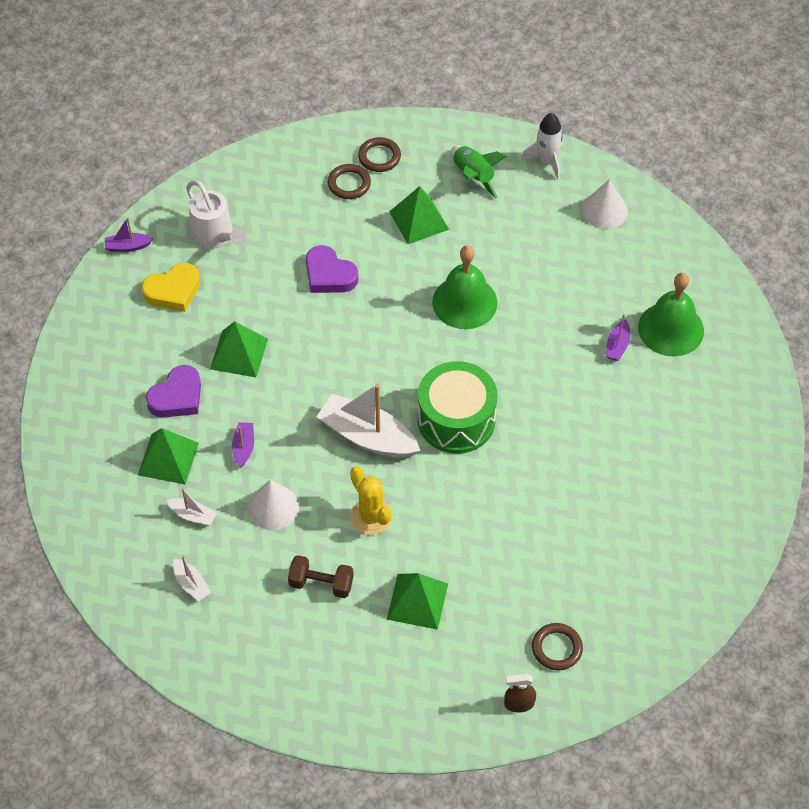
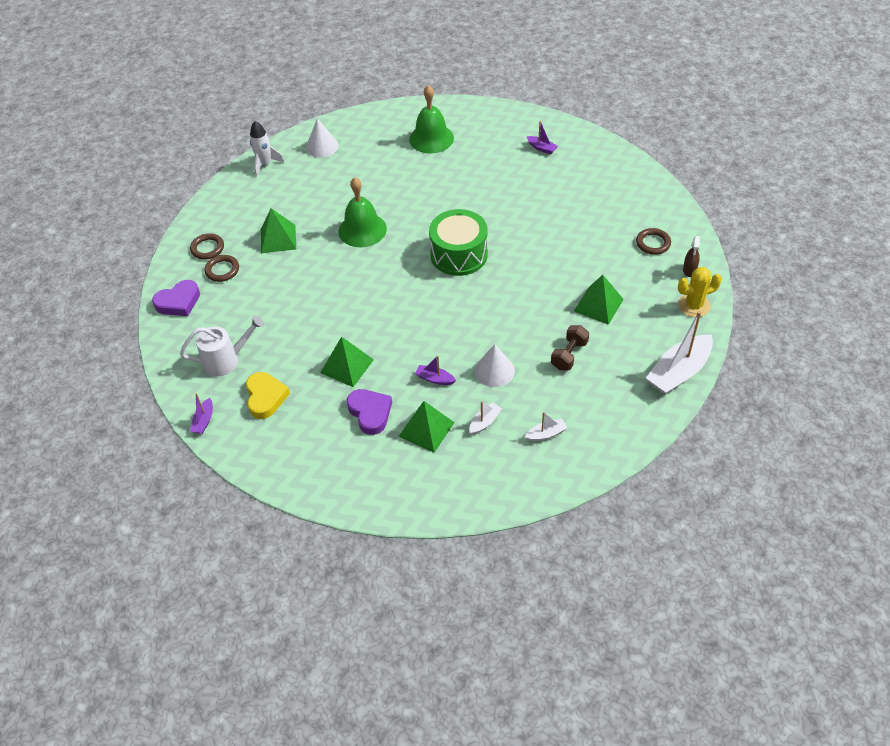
camera: 70 degrees left, 5 degrees down
purple heart [306,245,359,293] -> purple heart moved to [152,280,200,316]
white boat [316,384,421,458] -> white boat moved to [646,311,713,395]
yellow cactus [350,466,393,535] -> yellow cactus moved to [678,267,722,317]
green rocket [451,145,507,198] -> none
purple boat [606,314,630,361] -> purple boat moved to [526,121,558,154]

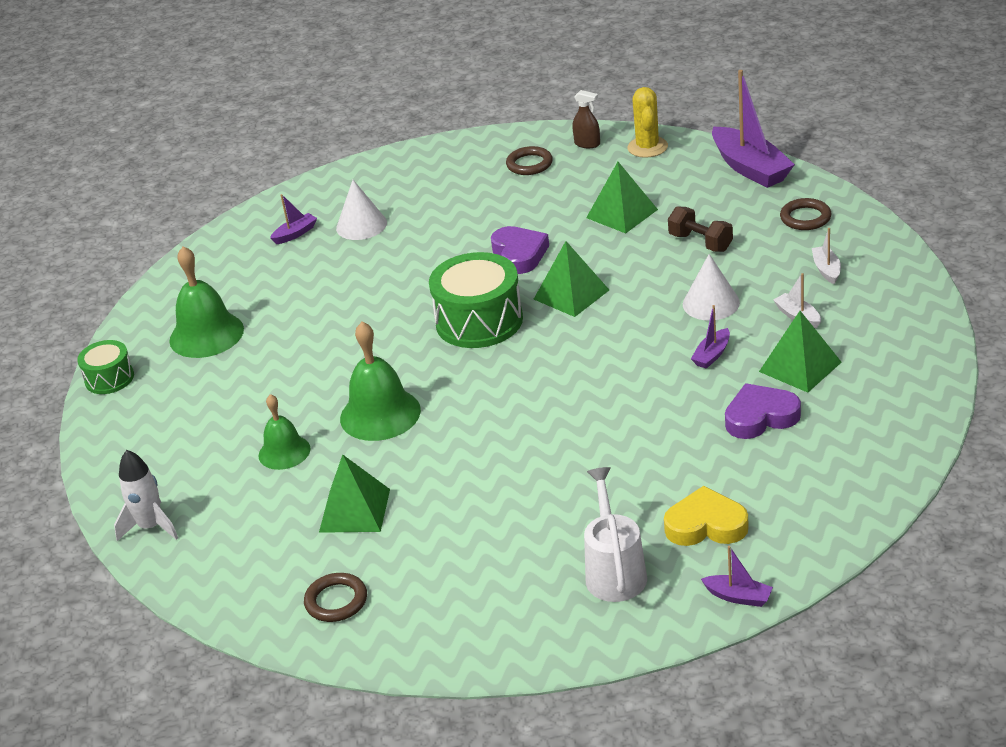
camera: 75 degrees left, 15 degrees down
purple heart [152,280,200,316] -> purple heart moved to [491,226,549,274]
brown ring [204,255,239,282] -> brown ring moved to [780,198,831,230]
white cone [306,118,339,158] -> white cone moved to [336,180,387,240]
green pyramid [320,337,374,387] -> green pyramid moved to [534,241,609,317]
white boat [646,311,713,395] -> purple boat [712,70,795,188]
none -> green drum [77,340,134,394]
none -> green bell [259,394,310,470]

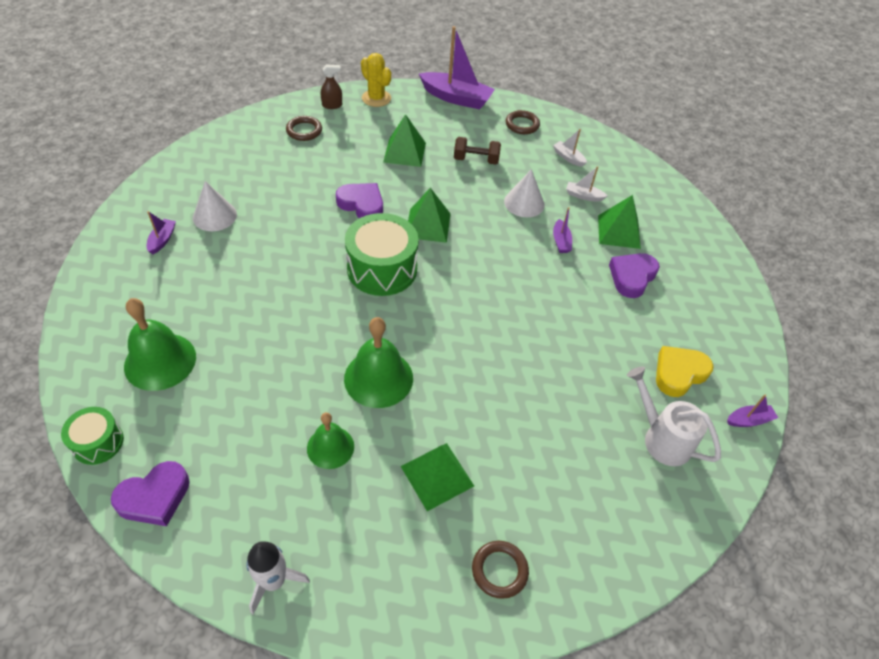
camera: 45 degrees left, 15 degrees up
none -> purple heart [111,461,190,526]

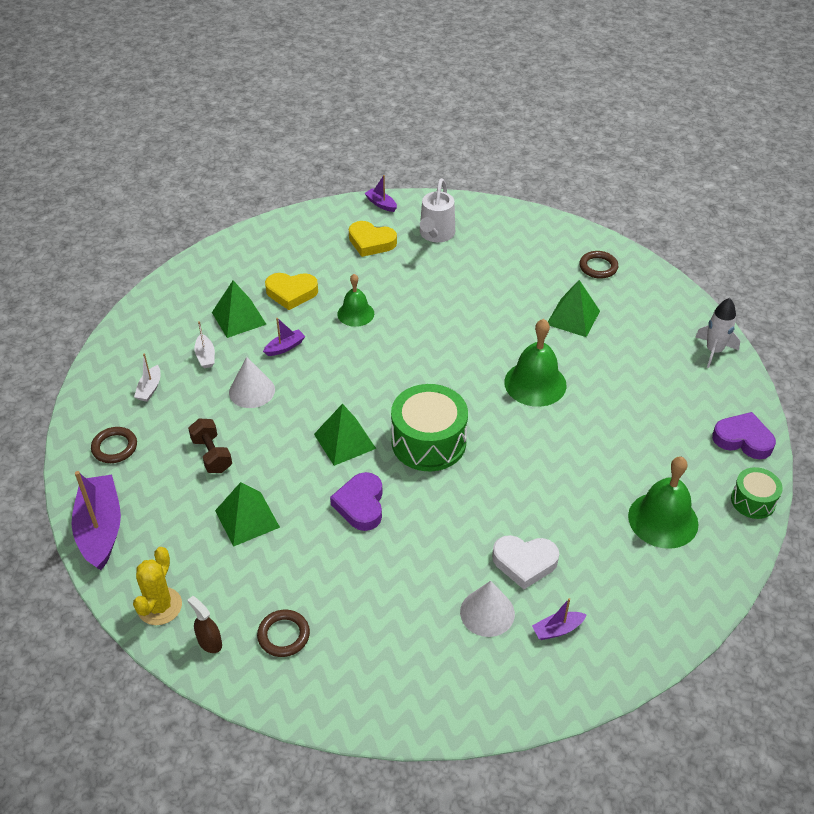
camera: 120 degrees left, 5 degrees down
green bell [307,412,354,469] -> green bell moved to [337,274,374,327]
purple heart [609,253,660,298] -> yellow heart [265,273,318,310]
none -> white heart [492,535,559,589]

